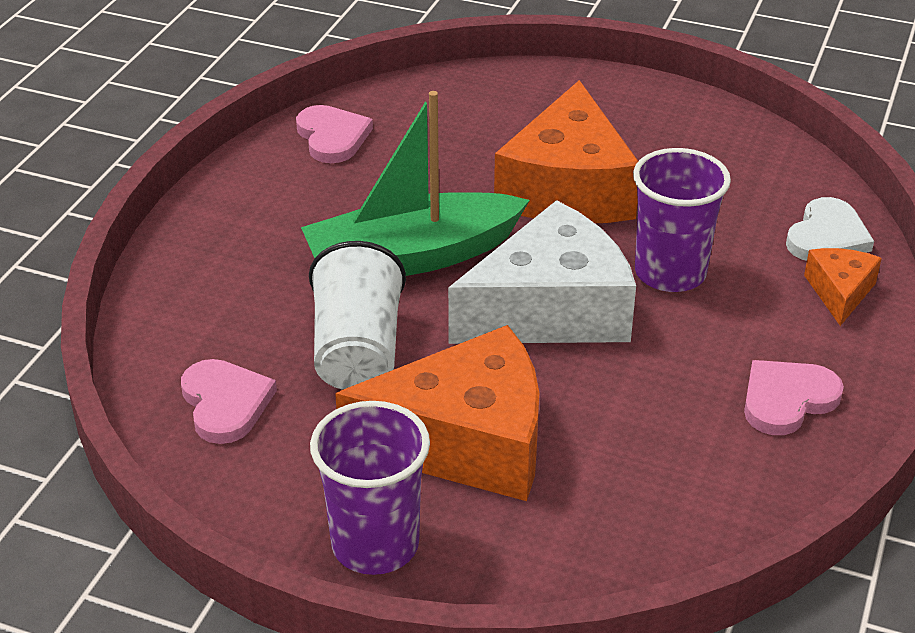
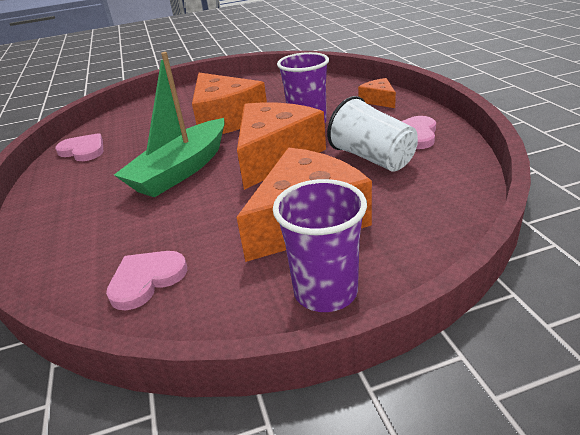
camera: 35 degrees left, 5 degrees down
pink heart [181,359,277,444] -> pink heart turned 75 degrees counterclockwise [106,251,187,311]
white cup [309,241,406,390] -> white cup moved to [327,96,418,172]
white cheese [448,200,636,344] -> orange cheese [237,103,326,190]
white heart [786,197,874,261] -> none

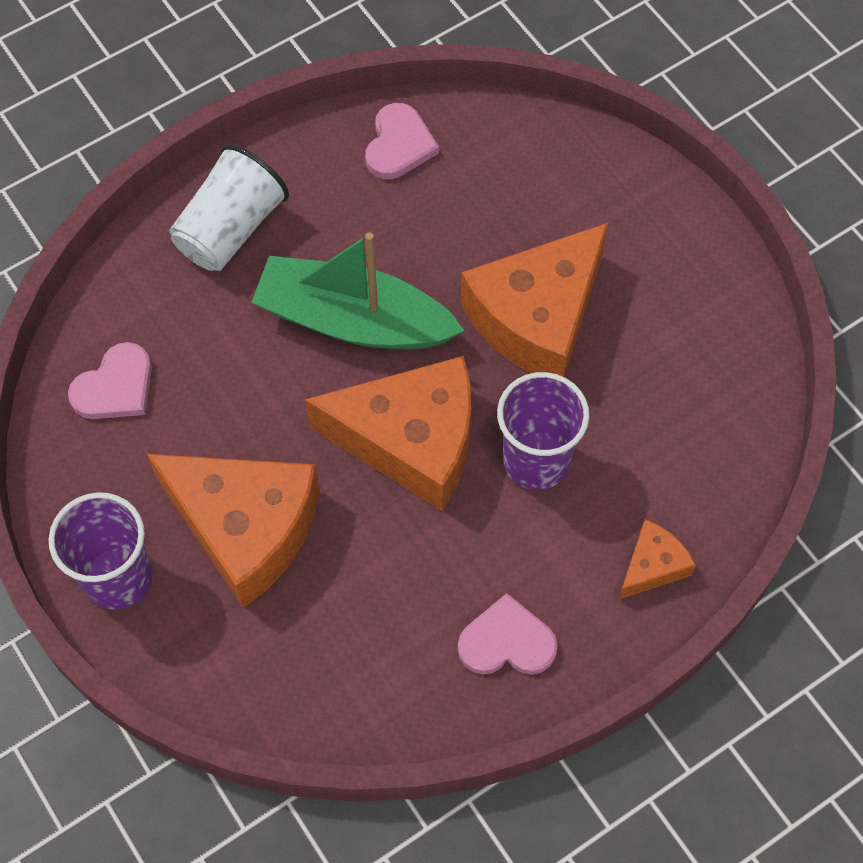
camera: 70 degrees right, 30 degrees up
pink heart [106,251,187,311] -> pink heart turned 105 degrees clockwise [68,342,152,419]
white cup [327,96,418,172] -> white cup moved to [169,145,289,271]

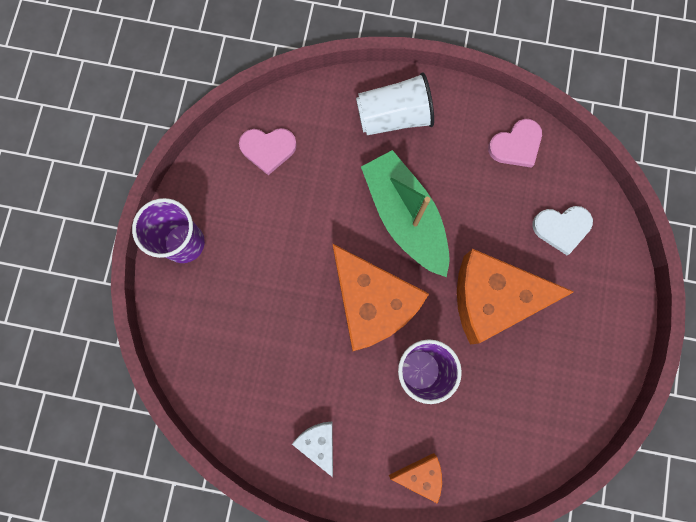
camera: 45 degrees right, 15 degrees up
orange cheese [147,454,320,608] -> none
pink heart [458,593,558,675] -> white cheese [292,421,333,477]
none -> white heart [533,206,593,255]

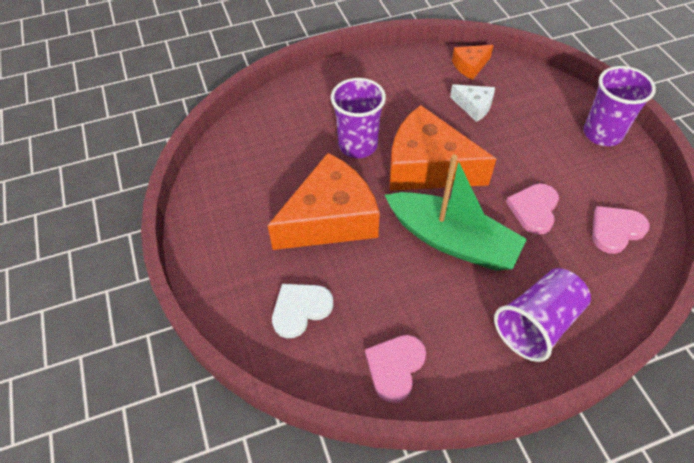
camera: 150 degrees right, 25 degrees down
white cheese [292,421,333,477] -> white cheese moved to [450,84,495,122]
white cup [356,72,434,135] -> purple cup [494,268,591,362]
orange cheese [389,453,442,504] -> orange cheese moved to [452,45,493,80]
none -> pink heart [506,184,559,235]

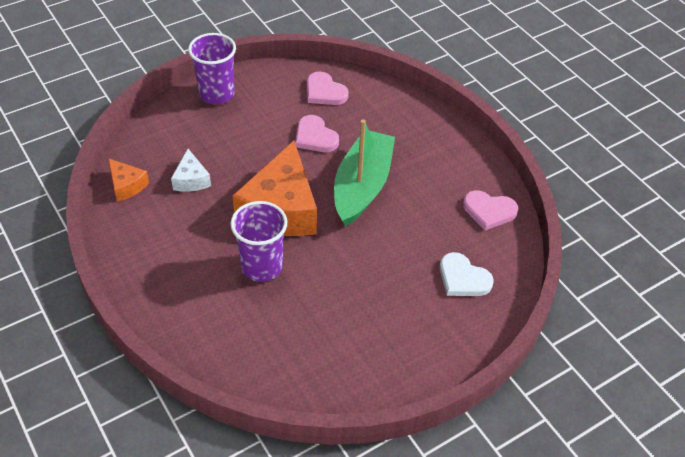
camera: 105 degrees left, 5 degrees down
orange cheese [268,153,380,250] -> none
white cheese [450,84,495,122] -> white cheese turned 150 degrees clockwise [171,149,211,192]
purple cup [494,268,591,362] -> none
pink heart [506,184,559,235] -> pink heart turned 45 degrees clockwise [295,115,339,152]

